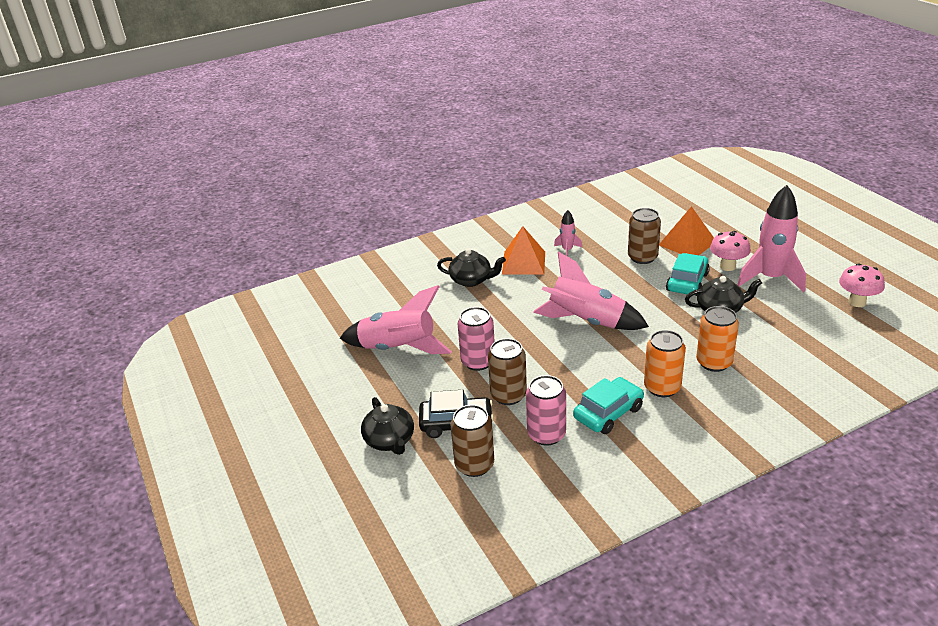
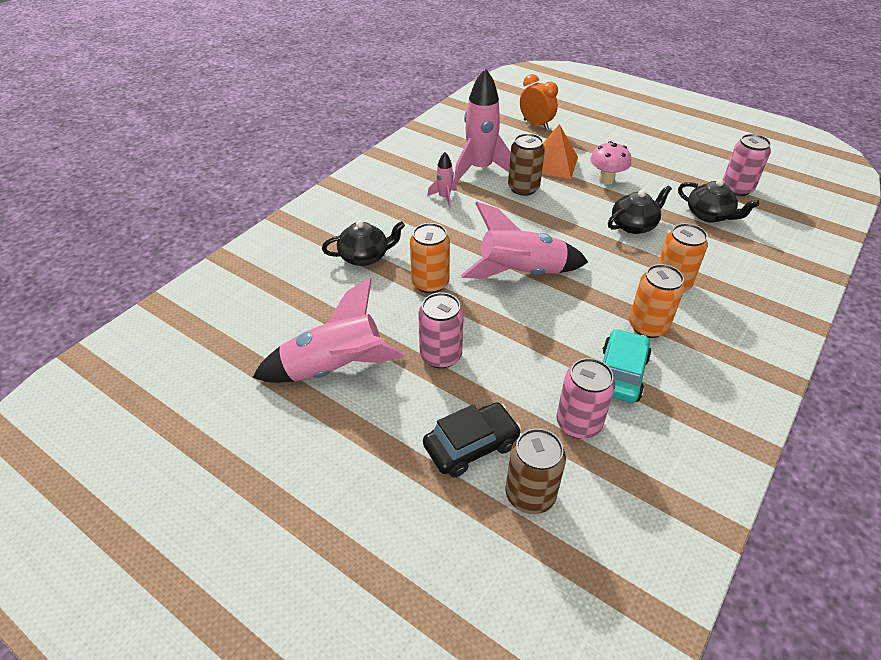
camera: 30 degrees left, 10 degrees up
black teapot [361,397,414,455] -> black teapot moved to [678,179,759,223]
brown can [488,338,527,405] -> none
orange pyramid [502,226,545,275] -> none
turquoise car [666,253,710,296] -> none
pink rocket [737,185,806,292] -> pink rocket moved to [454,68,511,183]
pink mushroom [839,264,885,307] -> pink can [723,134,771,196]
none -> orange can [410,223,450,293]
none -> orange clock [520,74,558,130]

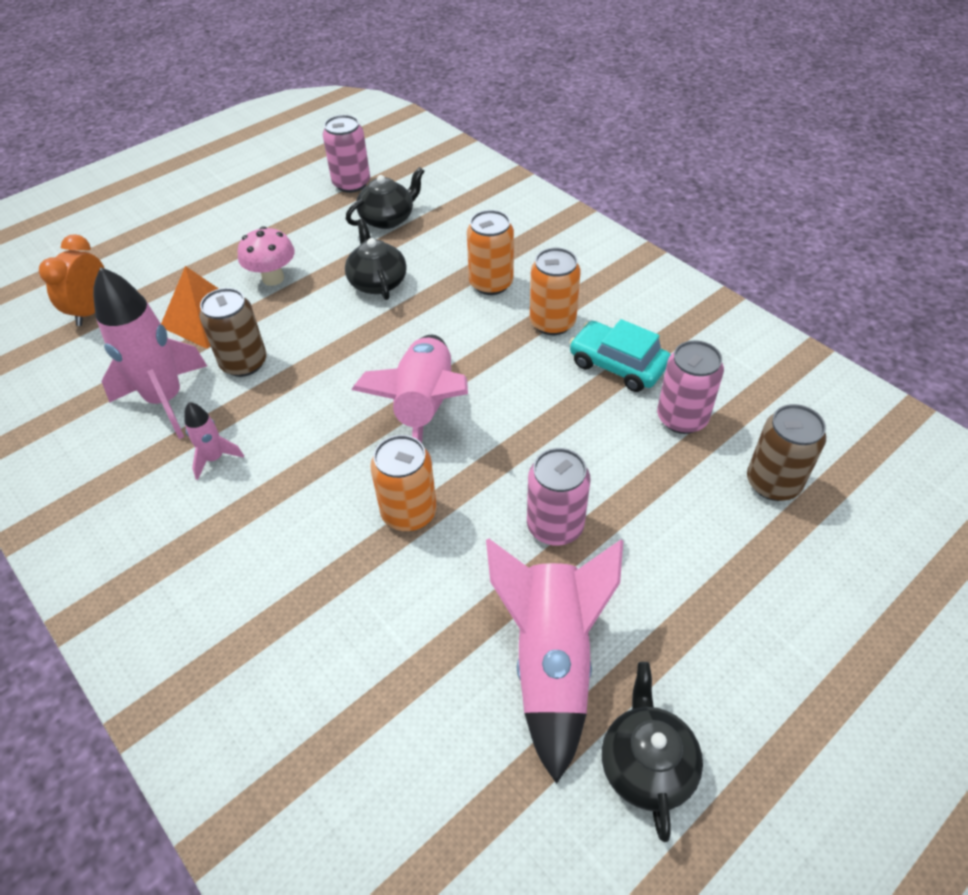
camera: 75 degrees left, 5 degrees up
black teapot [322,221,405,266] -> black teapot moved to [602,662,703,842]
black car [423,402,521,477] -> none
orange clock [520,74,558,130] -> orange clock turned 45 degrees counterclockwise [39,234,105,326]

